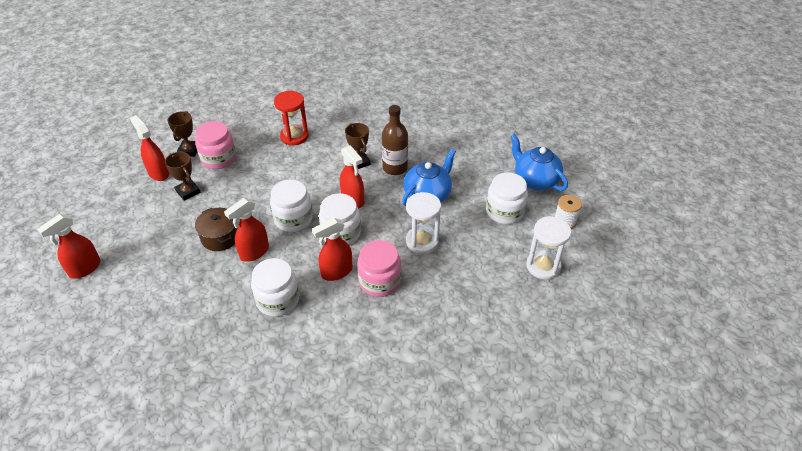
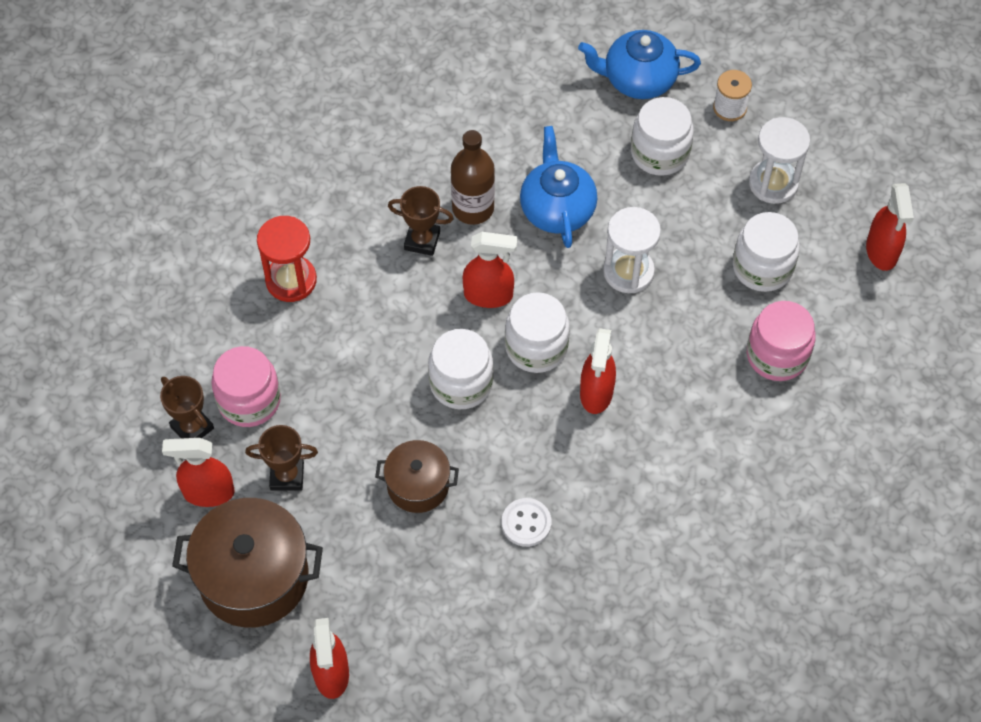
camera: 50 degrees left, 15 degrees up
red spray bottle [224,198,269,262] -> red spray bottle moved to [866,183,914,271]
white jar [251,258,299,317] -> white jar moved to [733,212,800,292]
pink jar [357,240,401,297] -> pink jar moved to [747,301,816,381]
none -> brown pot [172,498,323,628]
none -> white button [502,498,551,547]

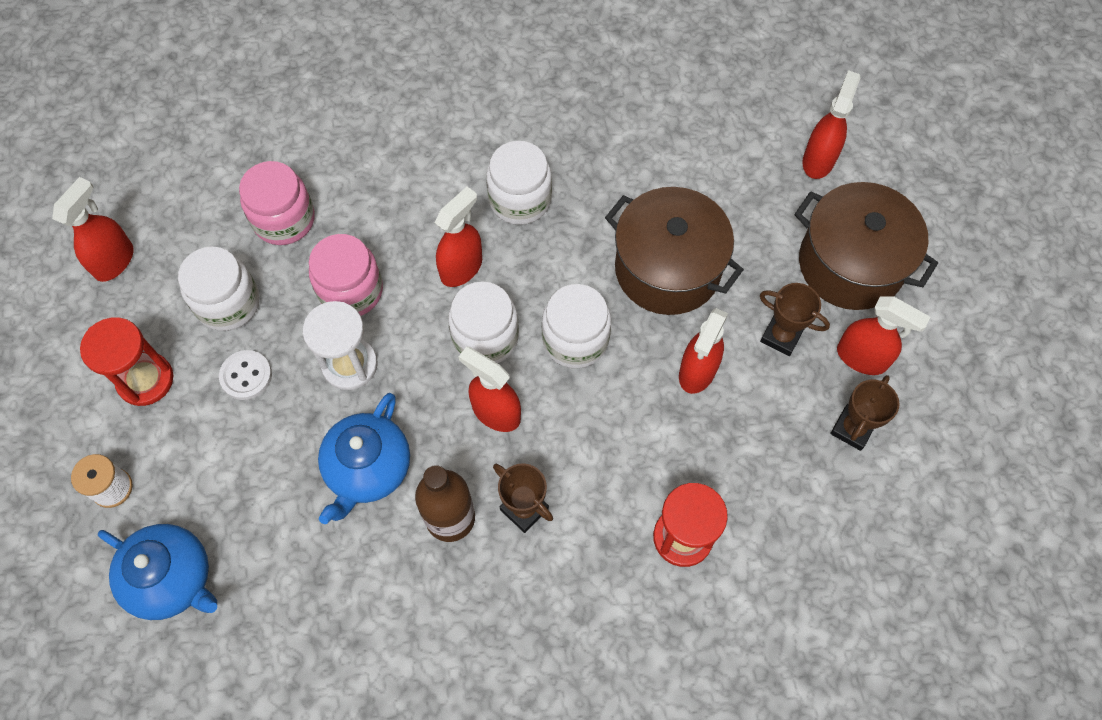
camera: 150 degrees left, 5 degrees up
brown trophy [160,376,214,439] -> brown trophy turned 45 degrees clockwise [830,375,899,451]
pink jar [211,346,281,427] -> pink jar moved to [309,234,383,316]
brown pot [375,440,459,513] -> brown pot [605,187,744,315], size x1.73
white button [502,498,551,547] -> white button moved to [219,350,272,400]
white jar [631,97,694,176] -> white jar moved to [486,141,552,225]
white hourglass [749,117,810,204] -> red hourglass [80,317,173,406]
none -> red spray bottle [679,308,728,394]

